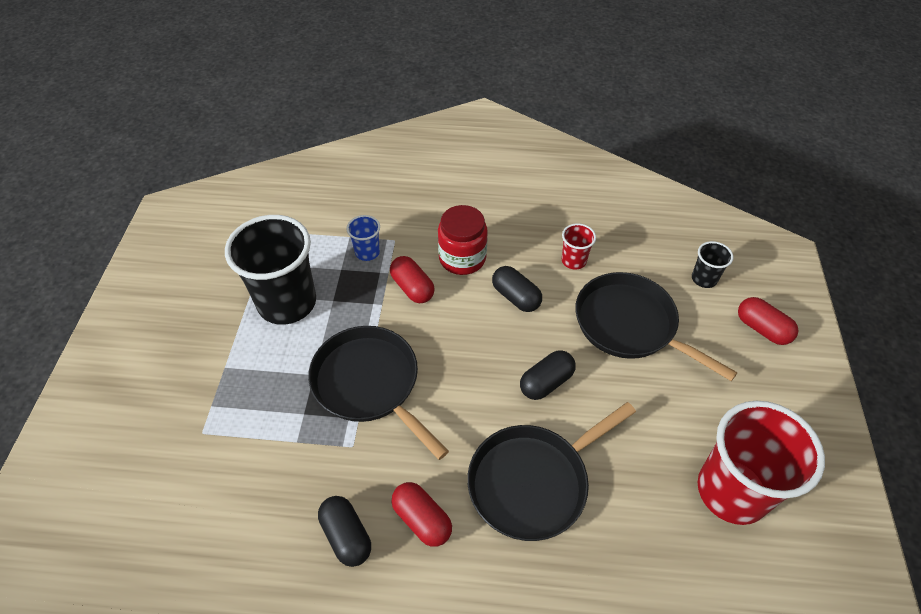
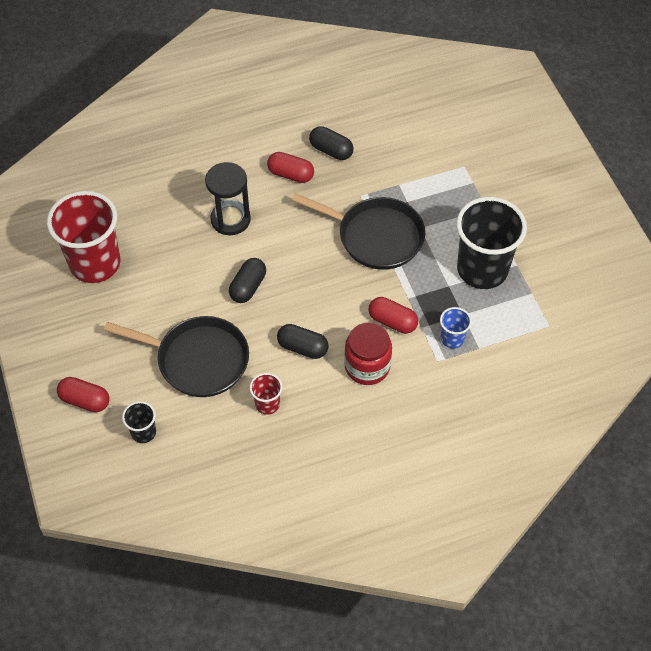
camera: 155 degrees right, 5 degrees up
black pan [467,402,636,541] -> black hourglass [205,162,251,235]

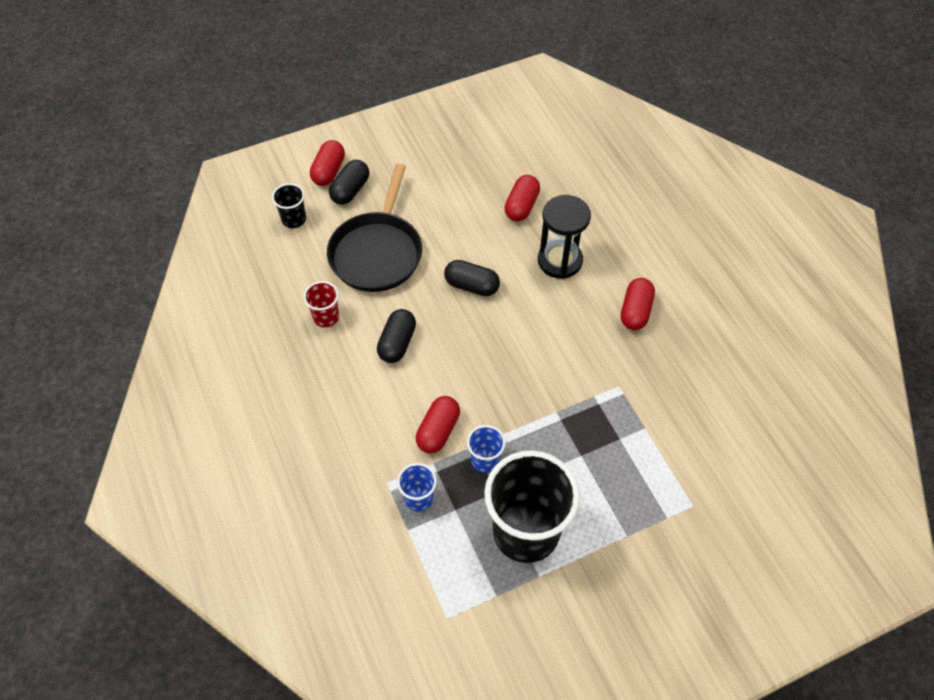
camera: 85 degrees right, 0 degrees up
red cup [47,191,120,283] -> none
black pan [291,193,425,270] -> none
black capsule [309,126,354,160] -> black capsule moved to [329,160,369,205]
red jar [344,322,392,385] -> none
none -> blue cup [467,425,506,473]
none -> red capsule [504,175,540,221]

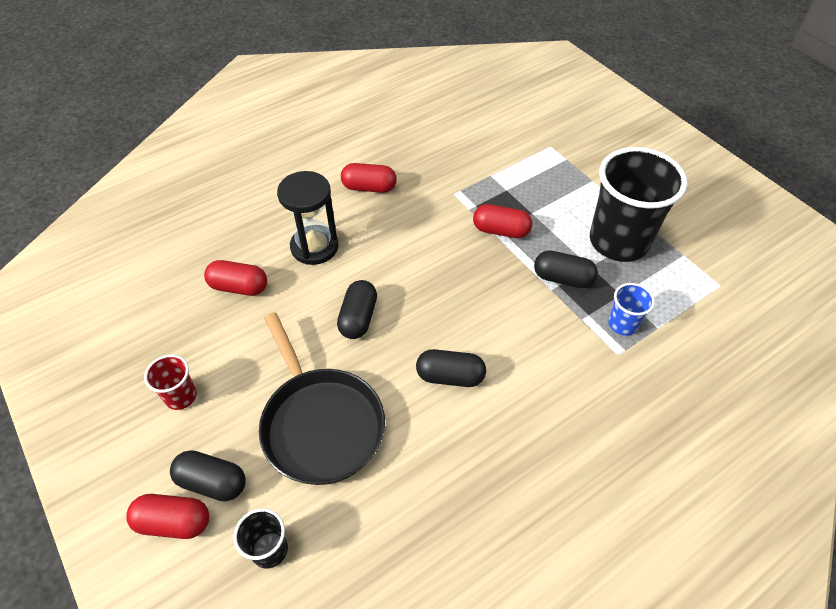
camera: 100 degrees left, 5 degrees down
red cup [304,281,339,327] -> red cup moved to [144,354,197,410]
black pan [327,164,422,292] -> black pan turned 60 degrees clockwise [259,312,385,485]
red capsule [416,396,460,454] -> red capsule moved to [473,204,532,238]
blue cup [467,425,506,473] -> black capsule [534,250,598,288]

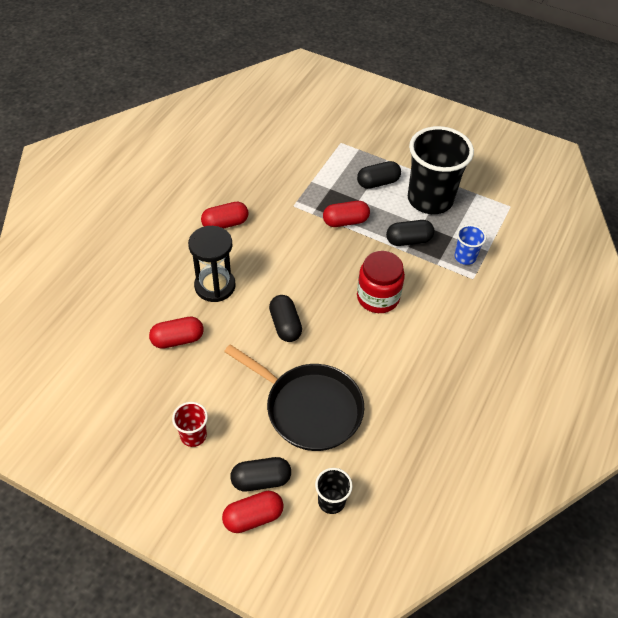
camera: 30 degrees left, 0 degrees up
black capsule [416,349,486,387] -> black capsule moved to [357,161,401,189]
none -> red jar [357,251,405,313]

